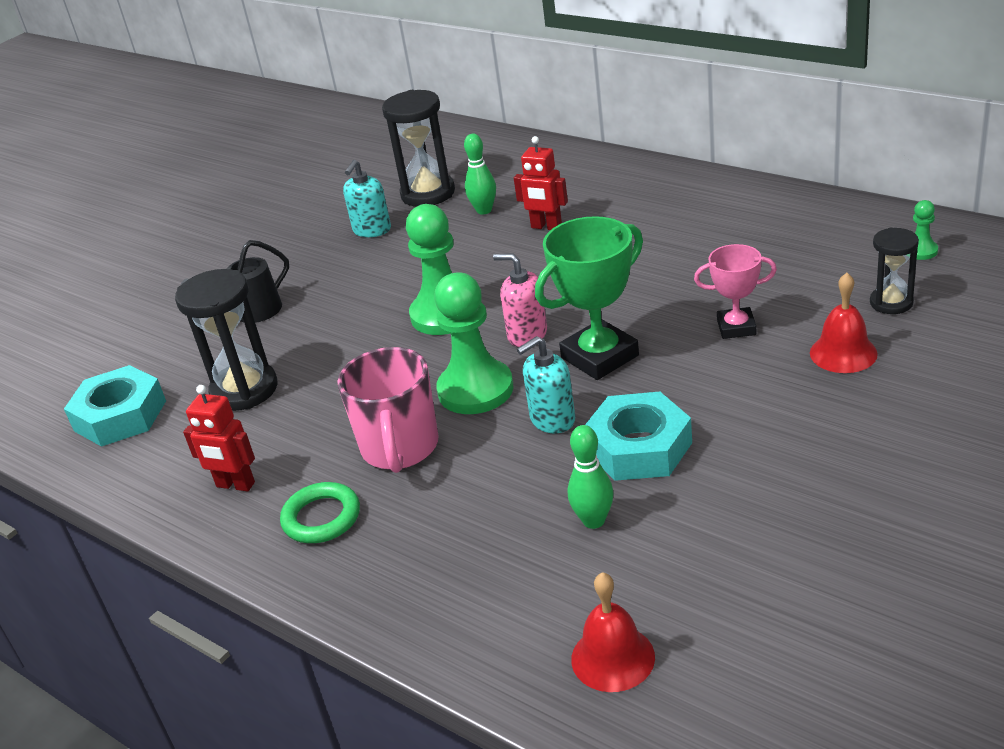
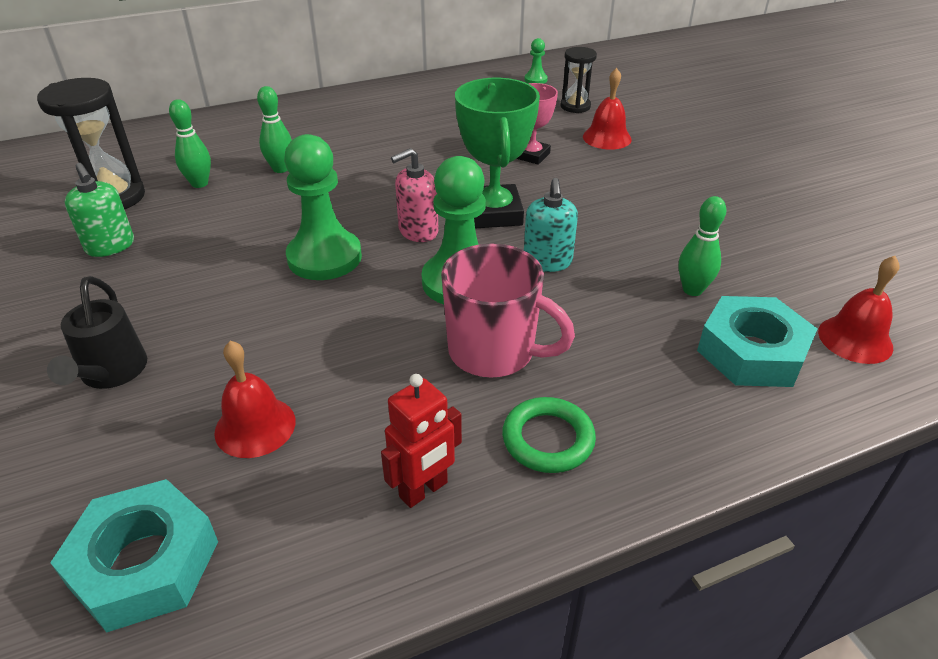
camera: 65 degrees left, 5 degrees up
black hourglass [175,269,278,411] -> red bell [214,341,296,458]
turquoise soap dispenser [343,160,391,237] -> green soap dispenser [65,163,134,257]
red robot [514,136,568,230] -> green bowling pin [257,86,292,173]
turquoise nut [585,392,692,481] -> turquoise nut moved to [697,296,817,387]

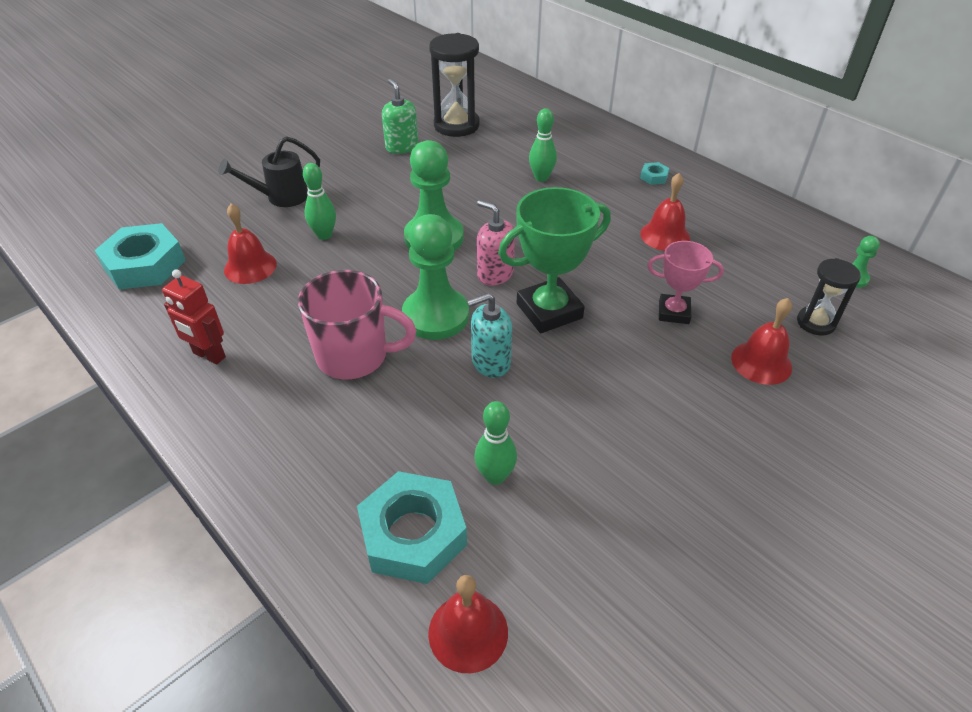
camera: 70 degrees right, 5 degrees up
green soap dispenser [65,163,134,257] -> green soap dispenser turned 120 degrees clockwise [382,79,418,154]
green bowling pin [169,99,211,188] -> green bowling pin moved to [303,163,336,240]
pink mug [441,244,575,378] -> pink mug turned 90 degrees counterclockwise [298,270,417,379]
green ring [502,397,596,473] -> none
none -> turquoise nut [640,162,670,185]
none -> red bell [640,173,690,251]

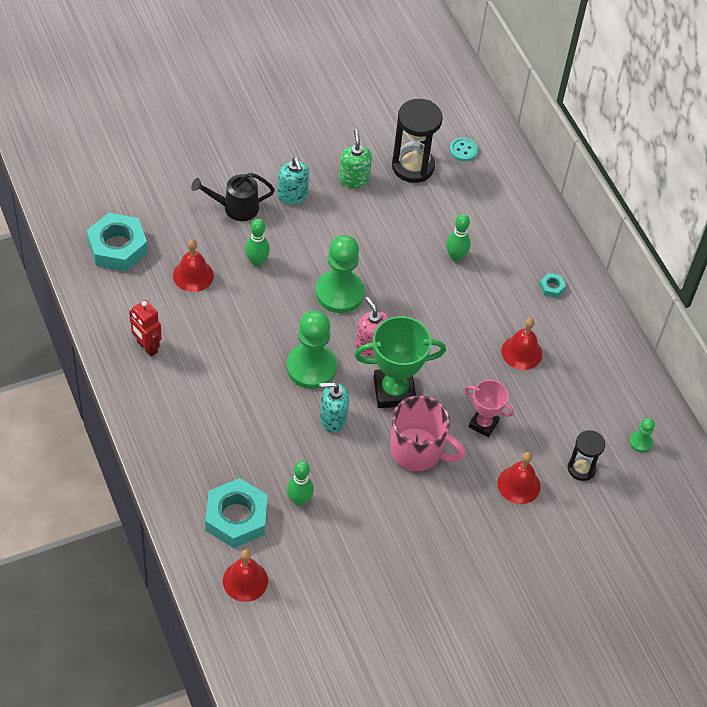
camera: 15 degrees right, 10 degrees up
pink mug [298,270,417,379] -> pink mug moved to [390,395,465,471]
none -> turquoise soap dispenser [277,157,309,205]
none -> turquoise button [450,137,478,161]

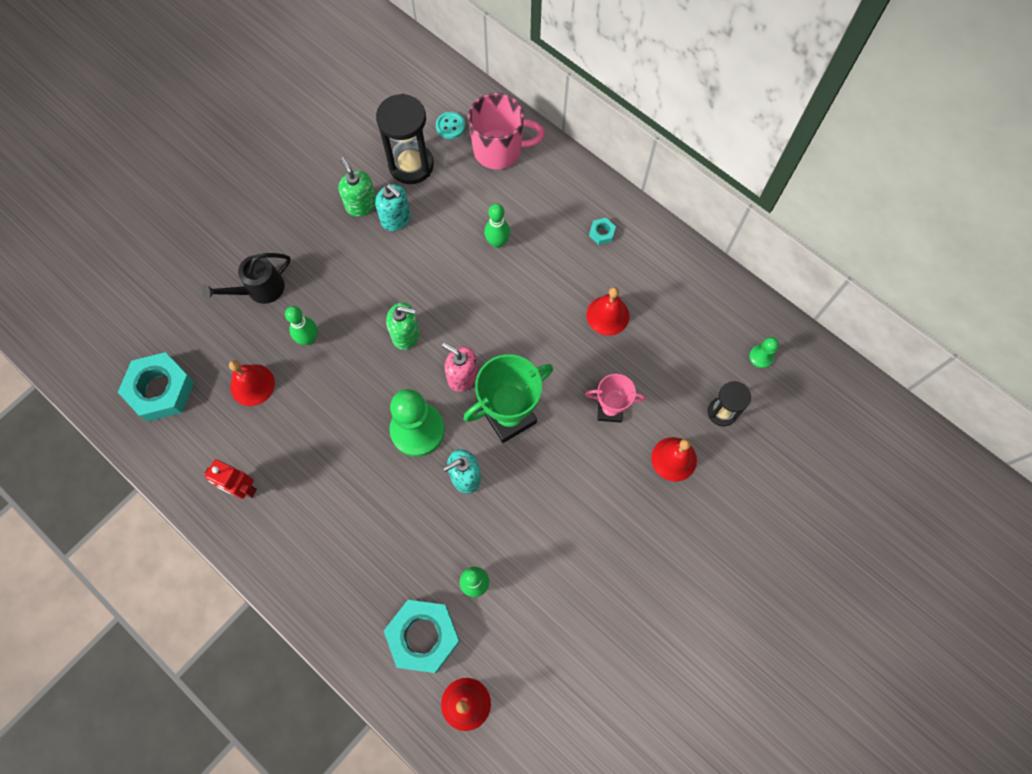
camera: 20 degrees left, 15 degrees up
turquoise soap dispenser [277,157,309,205] -> turquoise soap dispenser moved to [375,184,411,231]
green pawn [316,235,365,313] -> green soap dispenser [386,302,420,350]
pink mug [390,395,465,471] -> pink mug moved to [468,93,545,169]

